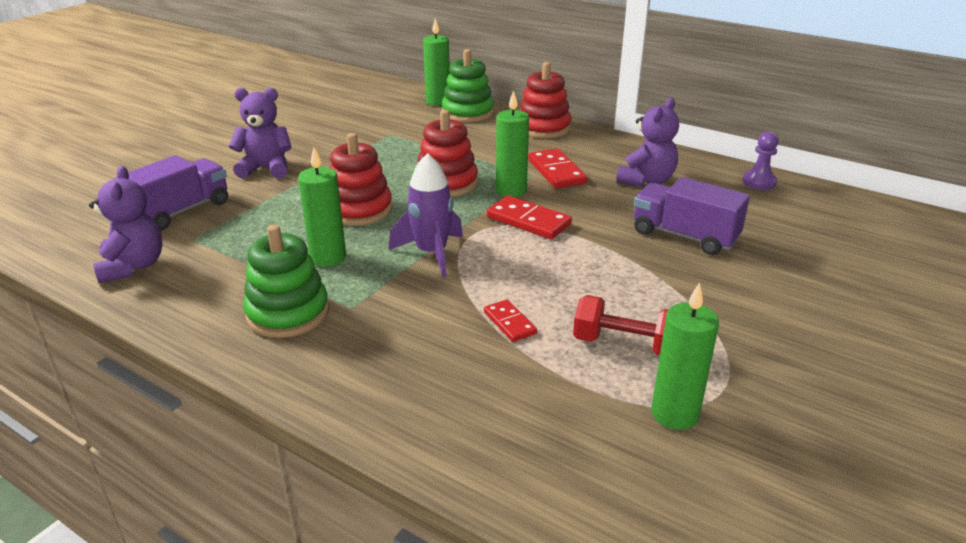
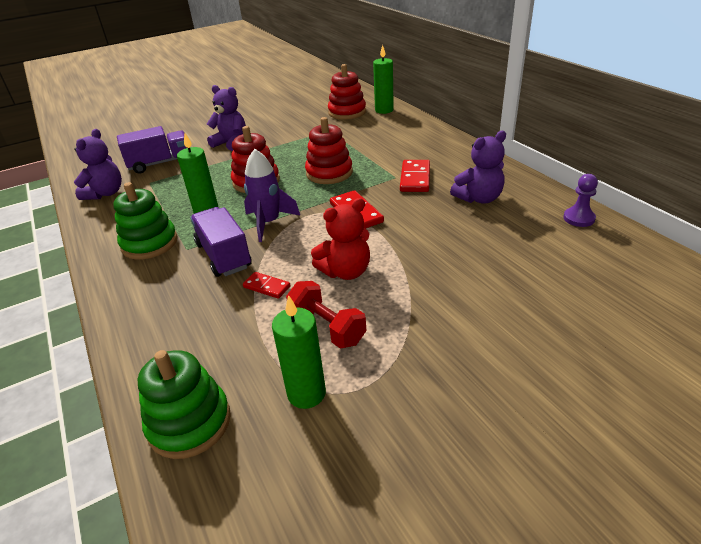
camera: 30 degrees right, 5 degrees up
green stacking toy [442,49,494,123] -> green stacking toy moved to [138,350,231,459]
red domino [484,299,537,342] -> red domino turned 60 degrees counterclockwise [243,272,291,299]
green candle [496,90,529,197] -> none
red stacking toy [520,62,572,138] -> red stacking toy moved to [328,64,366,120]
purple truck [634,177,750,255] -> purple truck moved to [190,207,252,277]
none -> red teddy bear [311,198,370,280]

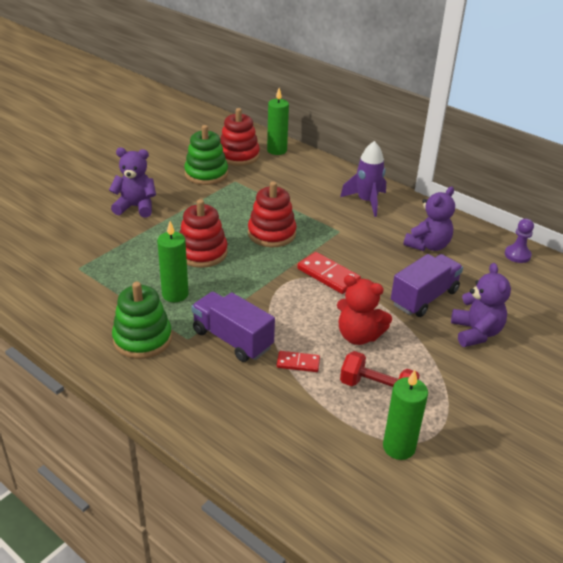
camera: 25 degrees left, 0 degrees up
purple teddy bear [74,129,122,200] -> purple teddy bear moved to [451,263,511,347]
purple truck [117,126,187,174] -> purple truck moved to [391,254,463,317]
green stacking toy [138,350,231,459] -> green stacking toy moved to [184,125,228,185]
purple rocket [244,149,300,242] -> purple rocket moved to [340,141,386,217]
red teddy bear [311,198,370,280] -> red teddy bear turned 75 degrees clockwise [337,275,392,345]
red domino [400,160,430,192] -> none

